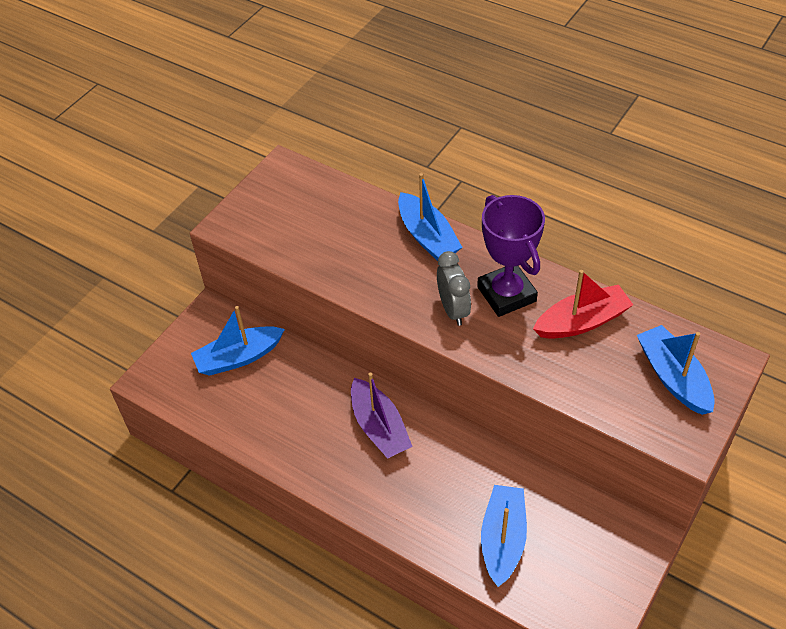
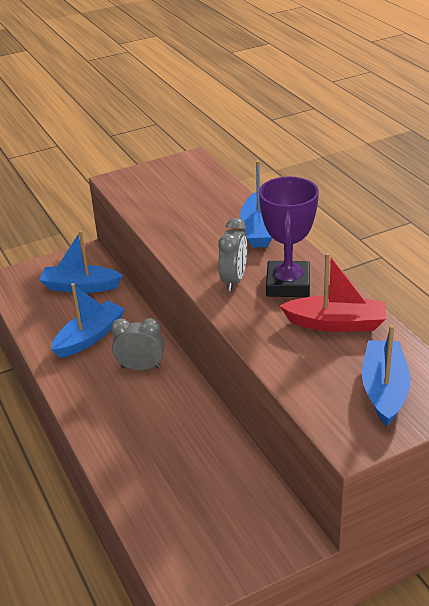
camera: 30 degrees right, 15 degrees down
purple boat [351,373,413,459] -> grey clock [111,318,164,370]
blue boat [481,485,527,587] -> blue boat moved to [51,283,125,358]

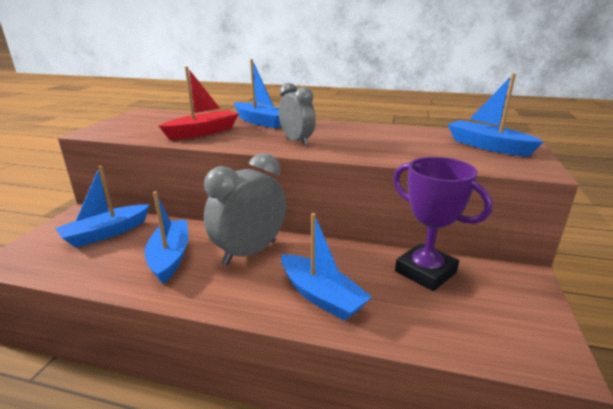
camera: 50 degrees left, 10 degrees down
grey clock [111,318,164,370] -> grey clock [204,153,286,265], size x1.61
purple trophy [259,177,319,297] -> purple trophy moved to [393,157,492,291]
red boat [280,253,386,332] -> red boat moved to [159,66,239,140]
none -> blue boat [281,213,372,321]

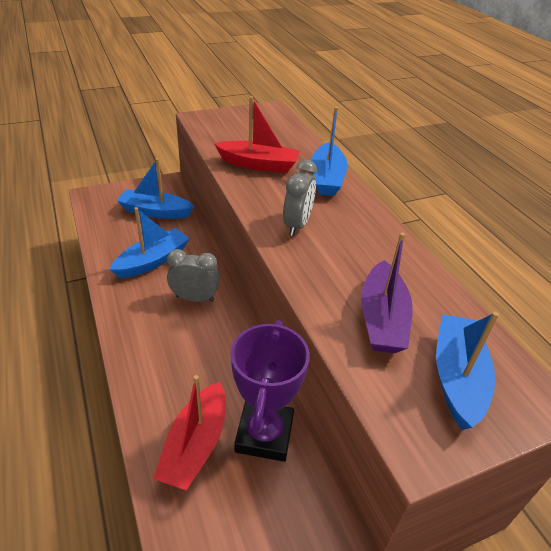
camera: 50 degrees right, 15 degrees up
grey clock [204,153,286,265] -> grey clock [167,249,220,302], size x0.62
blue boat [281,213,372,321] -> none
none -> red boat [153,375,226,490]
none -> purple boat [361,233,413,353]

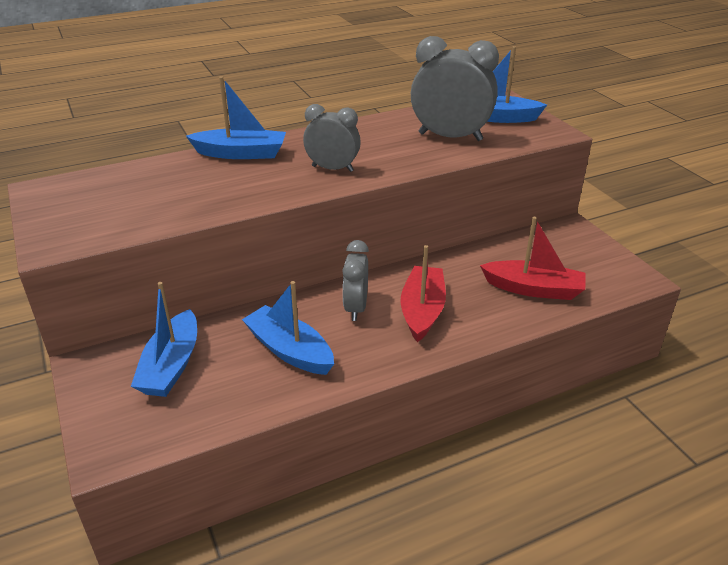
camera: 90 degrees left, 5 degrees down
red boat [214,96,300,173] -> red boat moved to [401,245,446,342]
purple trophy [231,320,310,462] -> none
purple boat [361,233,413,353] -> grey clock [411,36,499,141]

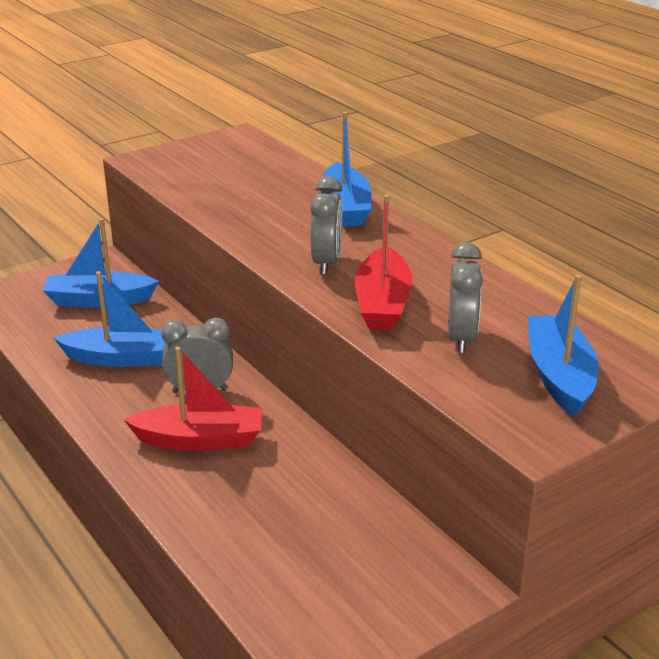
camera: 80 degrees right, 5 degrees down
blue boat [242,281,334,375] -> blue boat turned 60 degrees clockwise [54,271,165,367]
grey clock [411,36,499,141] -> grey clock [448,242,483,353], size x0.62
red boat [480,217,586,300] -> red boat moved to [355,195,413,330]

